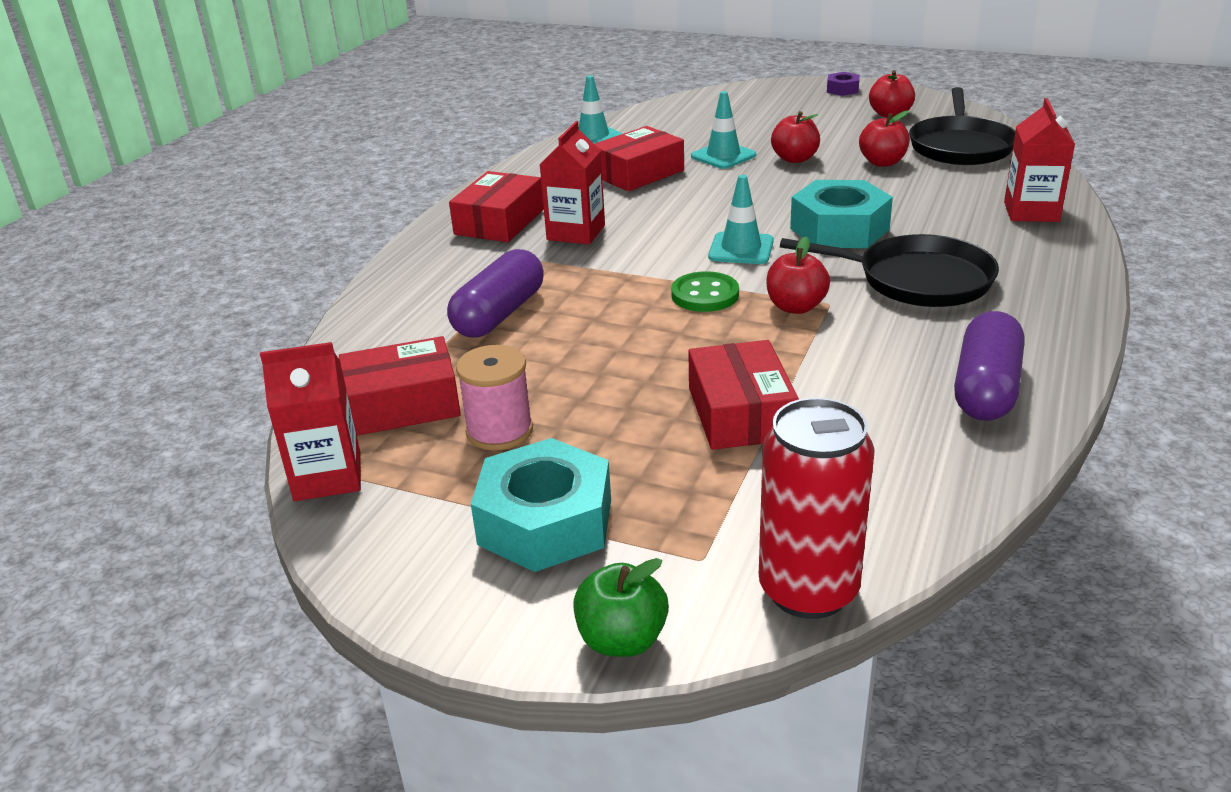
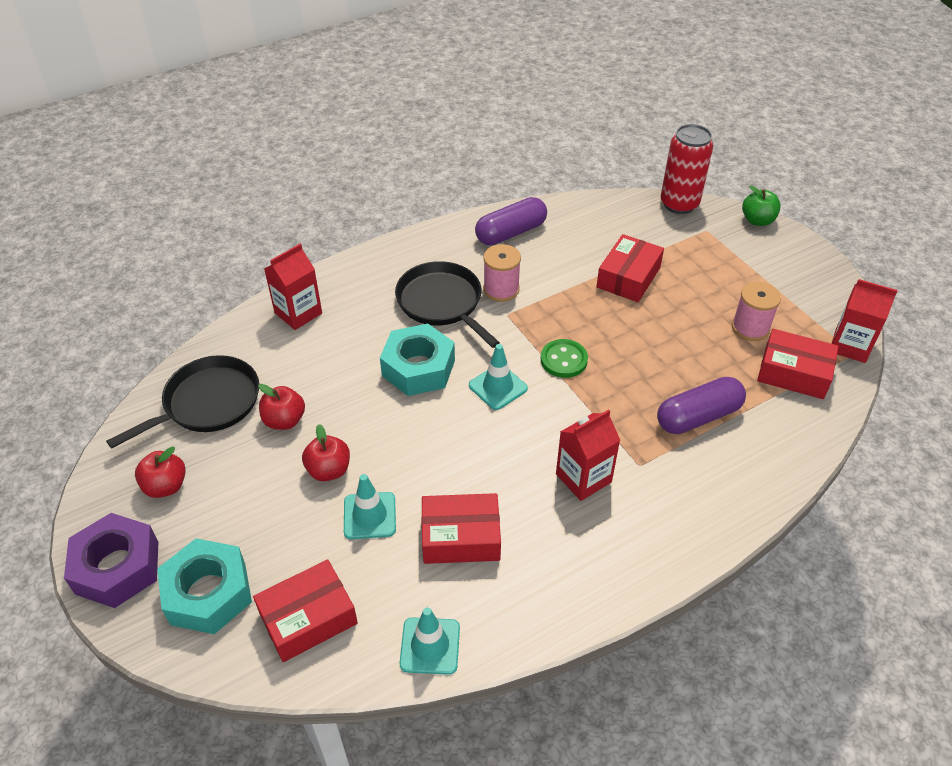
camera: 145 degrees left, 15 degrees up
red box [449,171,544,242] -> red box moved to [253,560,358,662]
turquoise nut [471,438,611,572] -> turquoise nut moved to [157,538,252,634]
red apple [766,237,830,314] -> none
purple nut [827,72,860,96] -> purple nut [64,513,158,608], size x2.07
none -> pink spool [483,244,521,302]

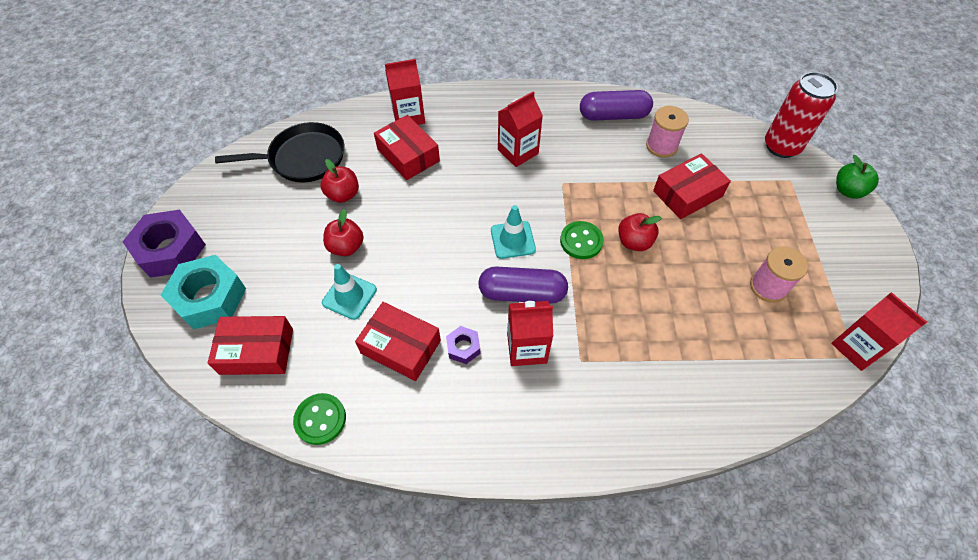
camera: 30 degrees right, 10 degrees up
red apple [135,447,186,498] -> red apple moved to [618,213,662,251]
turquoise nut [380,324,455,396] -> none
black pan [395,261,500,348] -> red carton [498,91,543,167]
turquoise traffic cone [400,607,460,675] -> green button [293,393,346,445]
pink spool [483,244,521,302] -> pink spool moved to [646,106,689,157]
purple capsule [657,377,746,434] -> purple capsule moved to [478,266,568,304]
red box [757,329,839,399] -> red box moved to [374,115,440,180]
none -> purple nut [446,326,480,364]

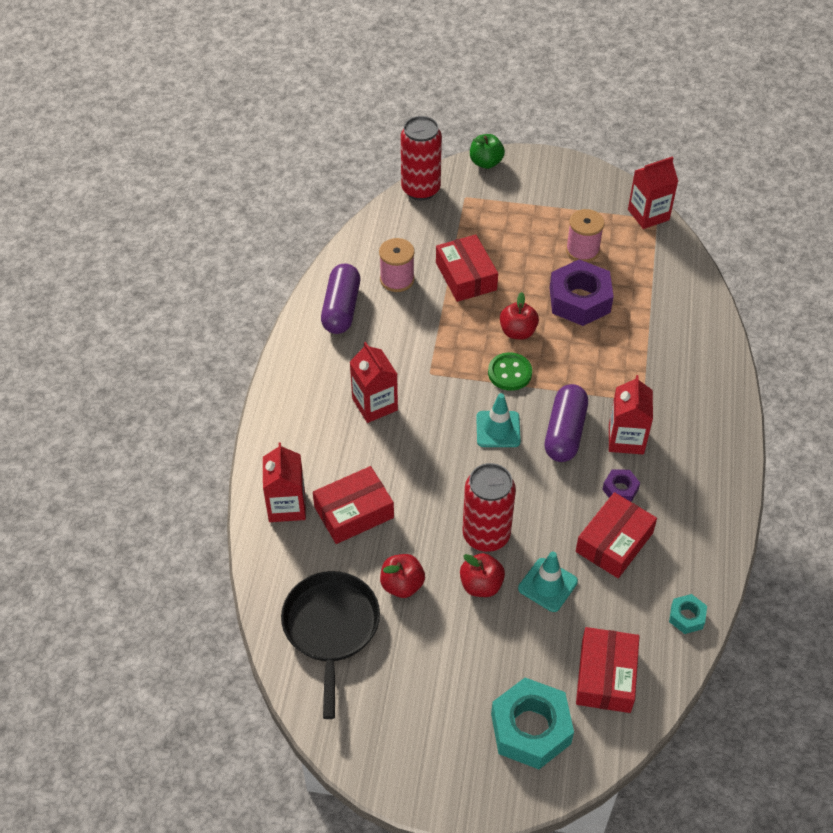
camera: 80 degrees left, 5 degrees down
purple nut [122,210,206,278] -> purple nut moved to [550,259,614,326]
green button [293,393,346,445] -> turquoise nut [669,594,707,634]
none -> red can [463,463,516,552]

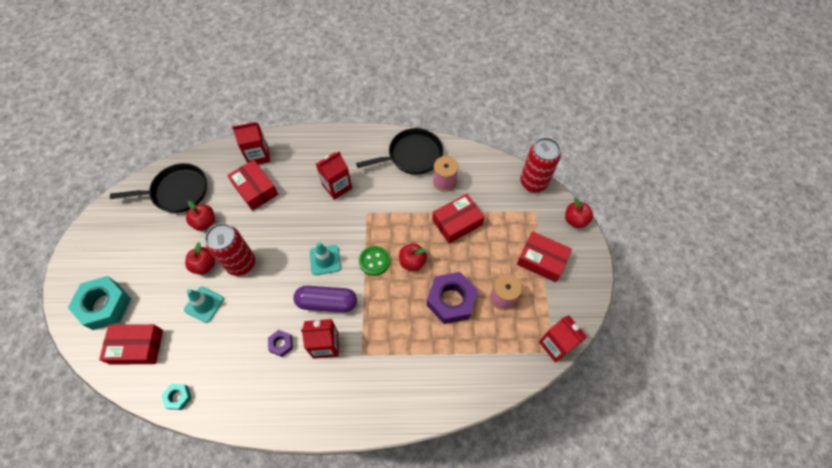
camera: 80 degrees right, 10 degrees up
purple capsule [321,264,360,334] -> black pan [356,128,443,175]
green apple [470,134,505,169] -> red apple [565,198,593,228]
red box [576,492,657,578] -> red box moved to [517,231,572,282]

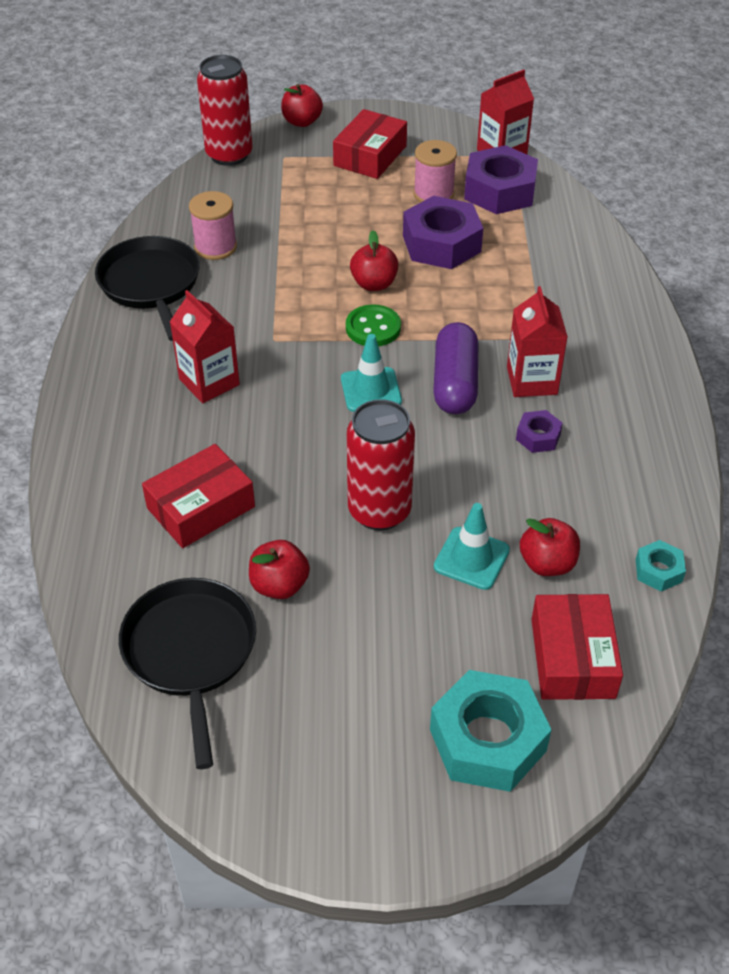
camera: 90 degrees left, 15 degrees down
red apple [185,242,215,275] -> red apple moved to [520,518,580,576]
red carton [232,122,270,165] -> none
red box [432,194,485,244] -> none
none -> purple nut [464,145,538,214]

